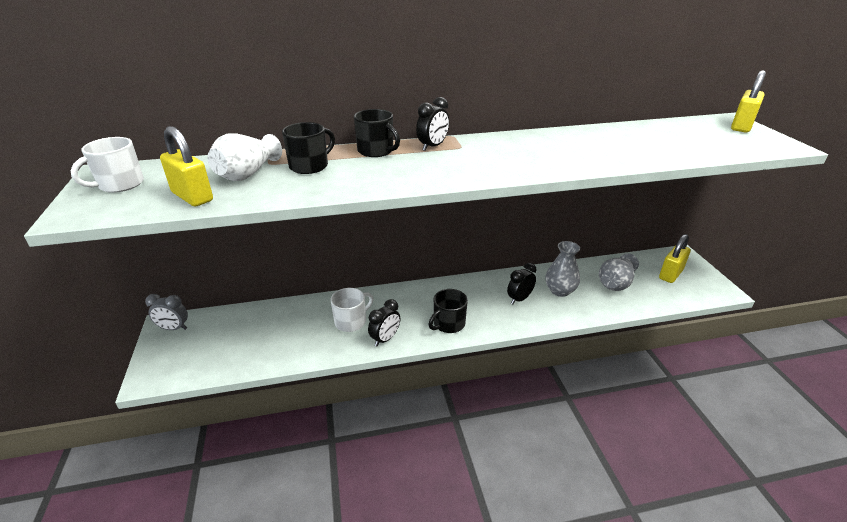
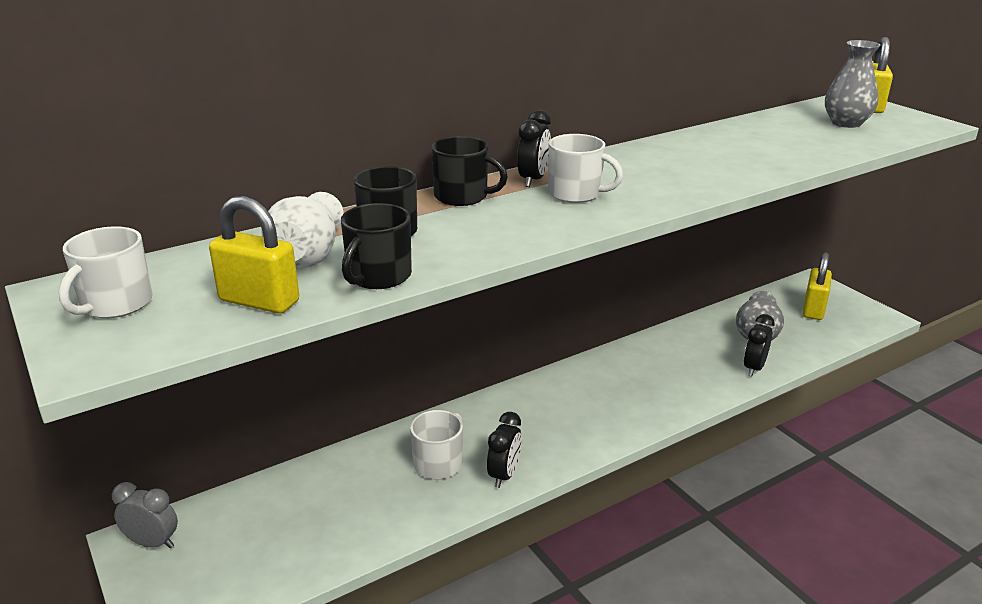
camera: 20 degrees left, 5 degrees down
grey clock [145,294,188,330] -> grey clock turned 150 degrees counterclockwise [112,482,178,548]
black mug [429,289,468,333] -> black mug moved to [341,203,412,289]
black clock [507,263,536,304] -> black clock moved to [744,314,775,377]
grey vase [545,241,580,297] -> grey vase moved to [825,40,881,128]
none -> white mug [548,134,623,203]

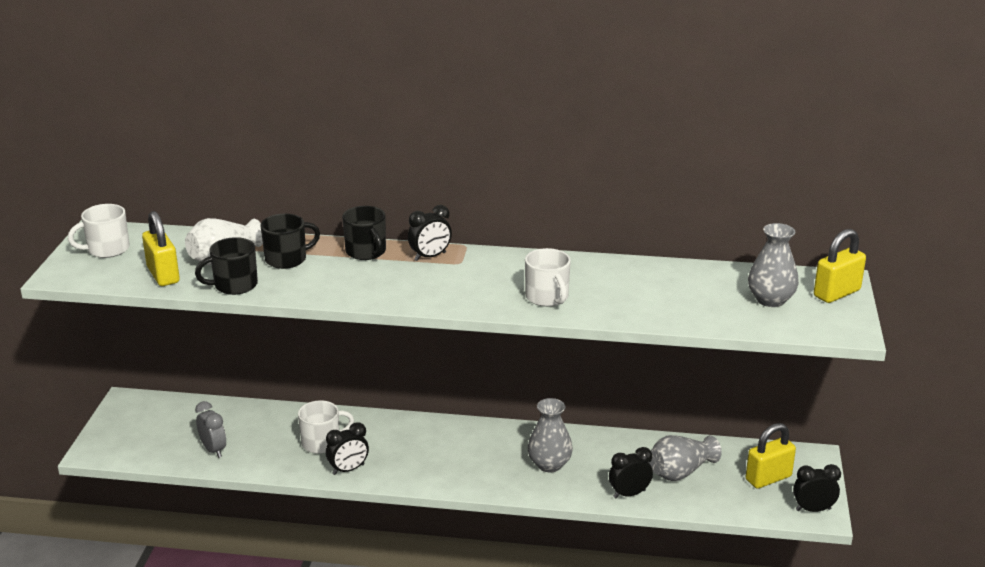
camera: 40 degrees right, 0 degrees up
grey clock [112,482,178,548] -> grey clock moved to [195,401,226,458]
white mug [548,134,623,203] -> white mug moved to [525,248,571,307]
none -> grey vase [528,398,573,472]
none -> black clock [793,464,841,512]

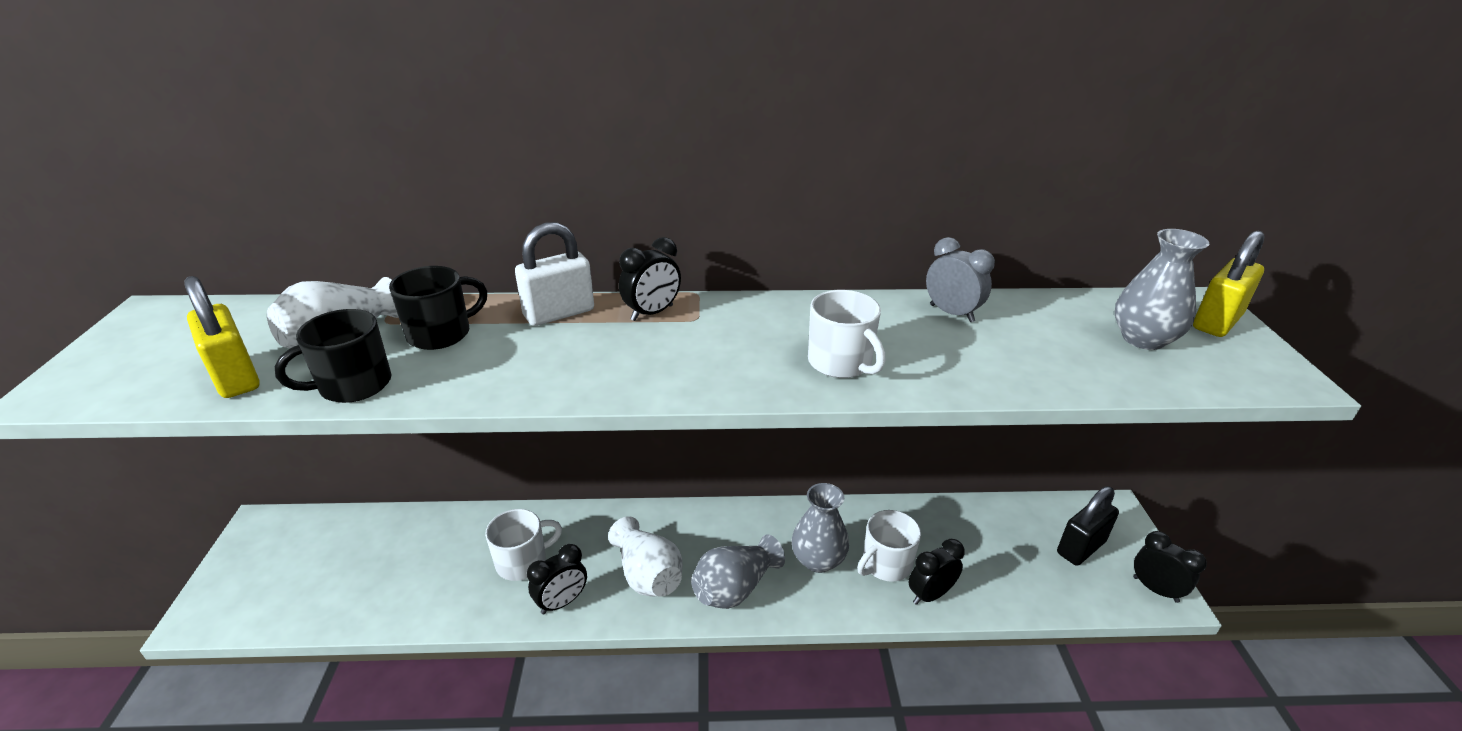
camera: 10 degrees left, 5 degrees up
white mug [68,204,130,258] -> white mug moved to [857,510,921,582]
grey clock [195,401,226,458] -> grey clock moved to [926,237,995,322]
black mug [342,206,386,260] -> white padlock [515,222,594,326]
grey vase [649,435,721,481] -> grey vase moved to [691,535,785,609]
yellow padlock [746,423,796,489] -> black padlock [1057,486,1119,566]
black clock [793,464,841,512] -> black clock turned 60 degrees clockwise [1133,531,1207,603]
none -> white vase [608,516,683,597]

